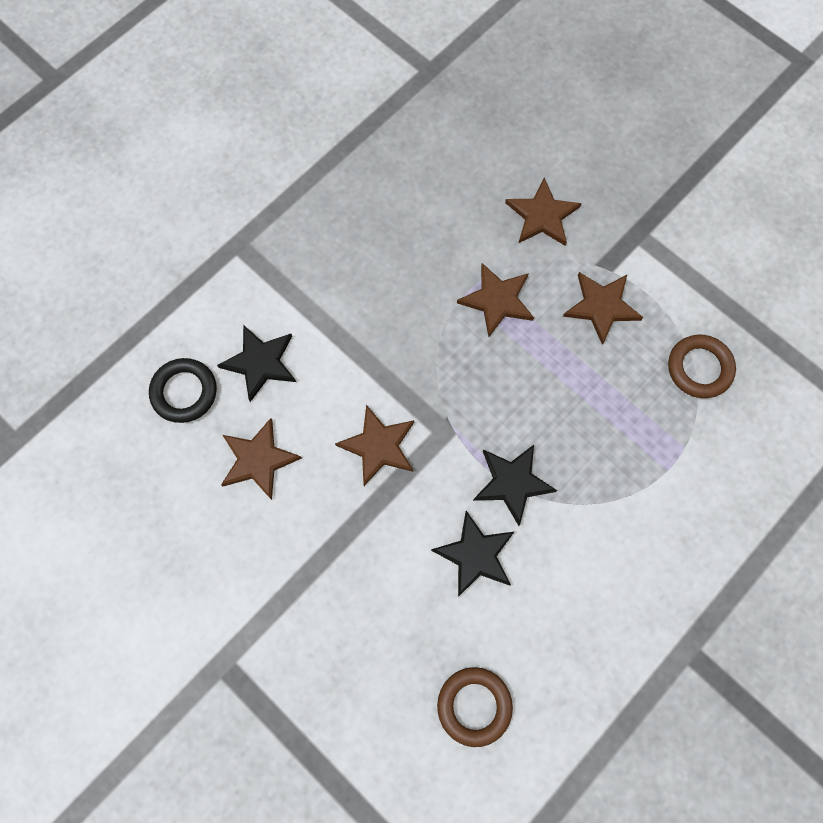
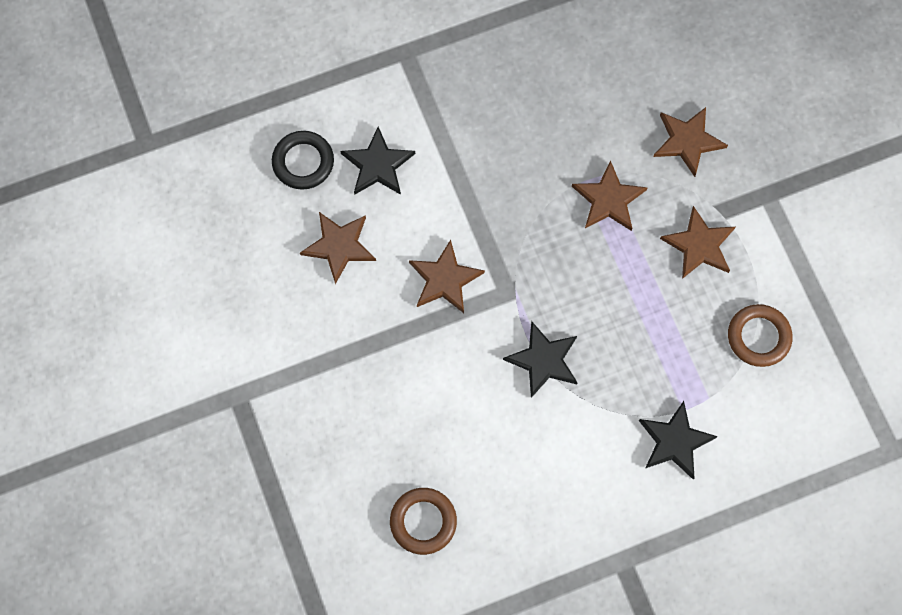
camera: 25 degrees right, 0 degrees up
black star [431,511,514,597] -> black star moved to [639,401,718,479]

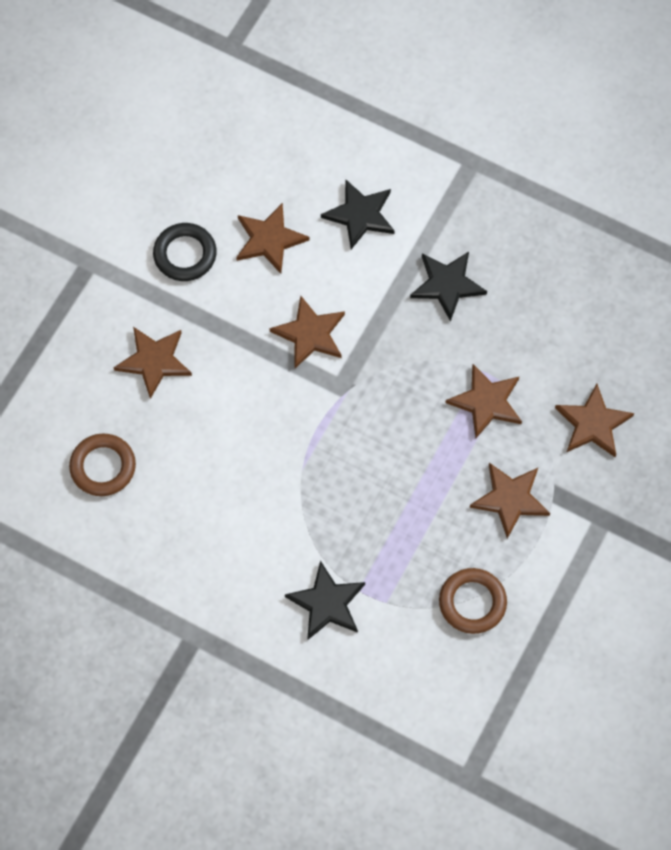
camera: 50 degrees right, 5 degrees down
black ring [272,131,334,190] -> black ring moved to [153,223,217,281]
black star [503,321,578,398] -> black star moved to [410,252,487,322]
none -> brown star [114,327,192,399]

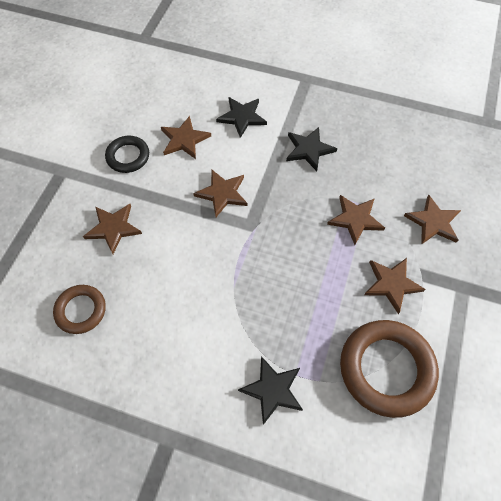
camera: 10 degrees left, 5 degrees down
brown ring [439,568,507,634] -> brown ring [340,320,439,418], size x1.77

